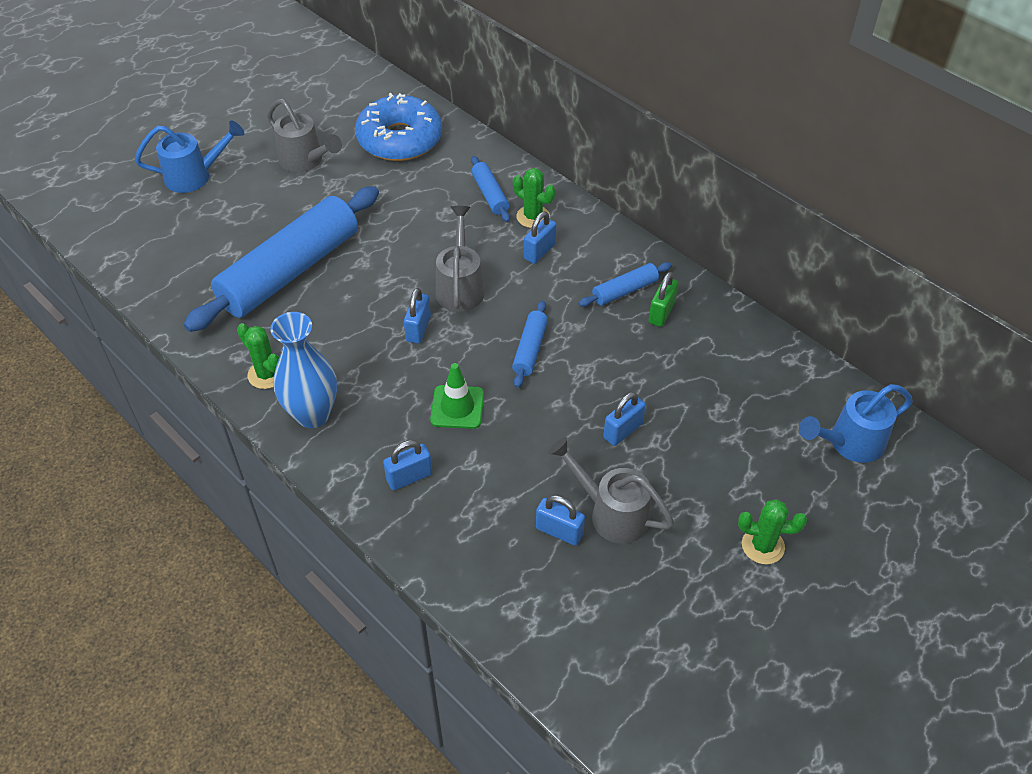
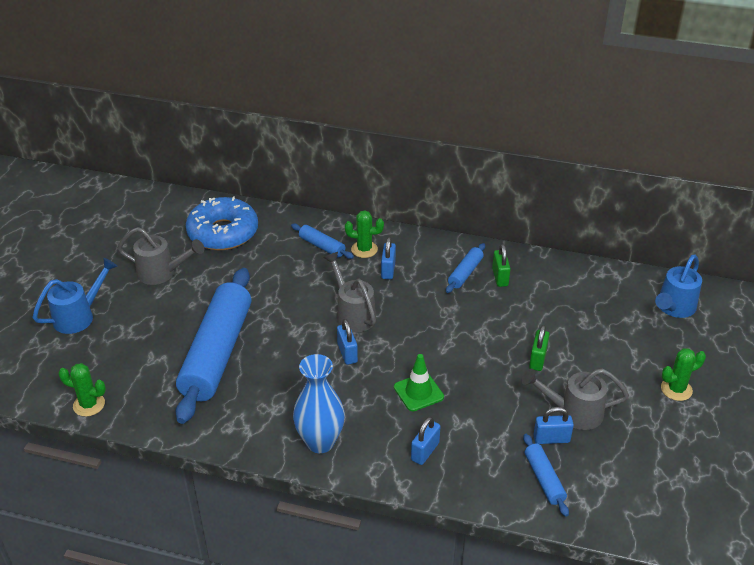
camera: 30 degrees left, 10 degrees down
green cactus [237,323,279,389] -> green cactus moved to [58,363,106,417]
blue rolling pin [512,301,548,388] -> blue rolling pin moved to [523,434,569,517]
blue padlock [603,392,646,446] -> green padlock [529,325,550,371]

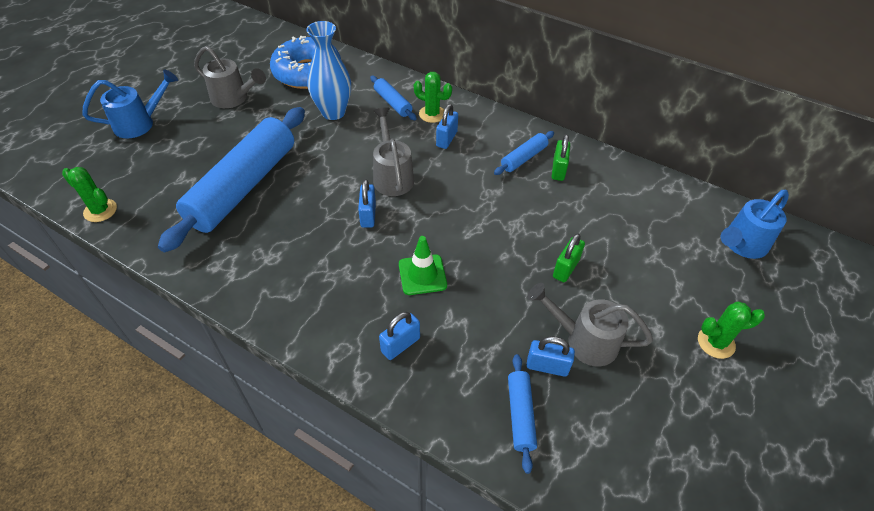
camera: 15 degrees right, 10 degrees up
blue vase [293,354,345,453] -> blue vase moved to [306,21,351,120]

